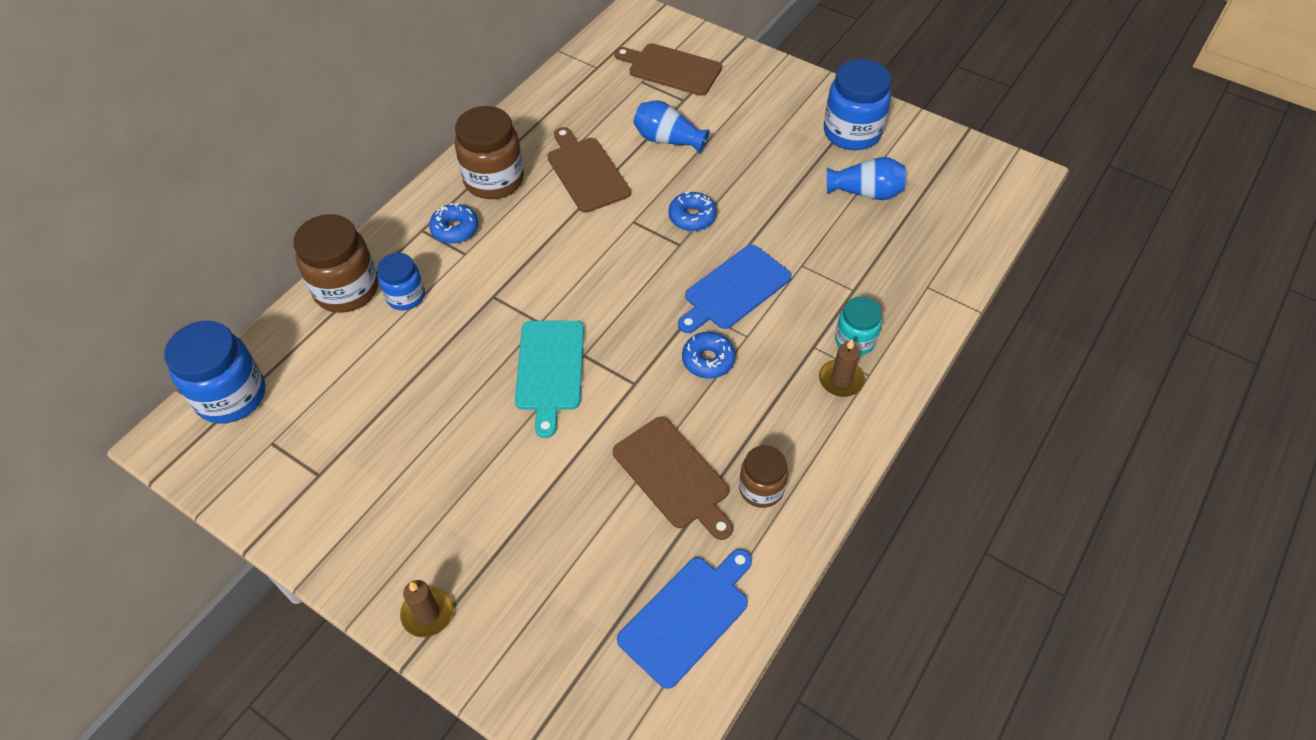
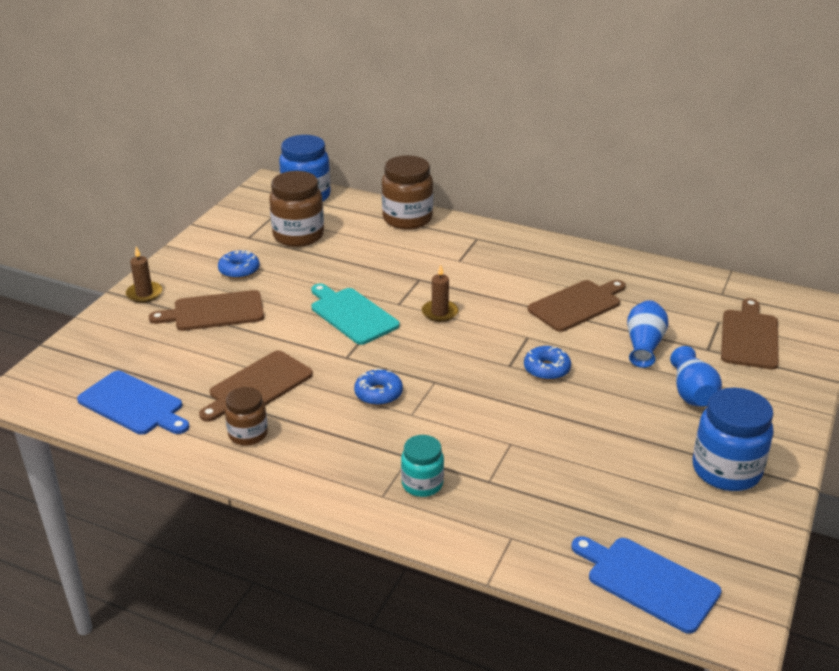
camera: 80 degrees right, 20 degrees down
blue jar [377,253,425,310] -> none
blue donut [429,203,478,244] -> blue donut moved to [218,250,260,279]
brown jar [455,106,524,199] -> brown jar moved to [269,171,324,247]
turquoise cutting board [515,321,584,438] -> turquoise cutting board turned 60 degrees clockwise [311,284,400,345]
blue cutting board [678,245,792,333] -> blue cutting board moved to [571,536,721,634]
brown candle [819,339,865,397] -> brown candle moved to [422,264,458,322]
blue vase [827,157,906,200] -> blue vase moved to [670,346,722,406]
none -> brown cutting board [149,290,264,331]

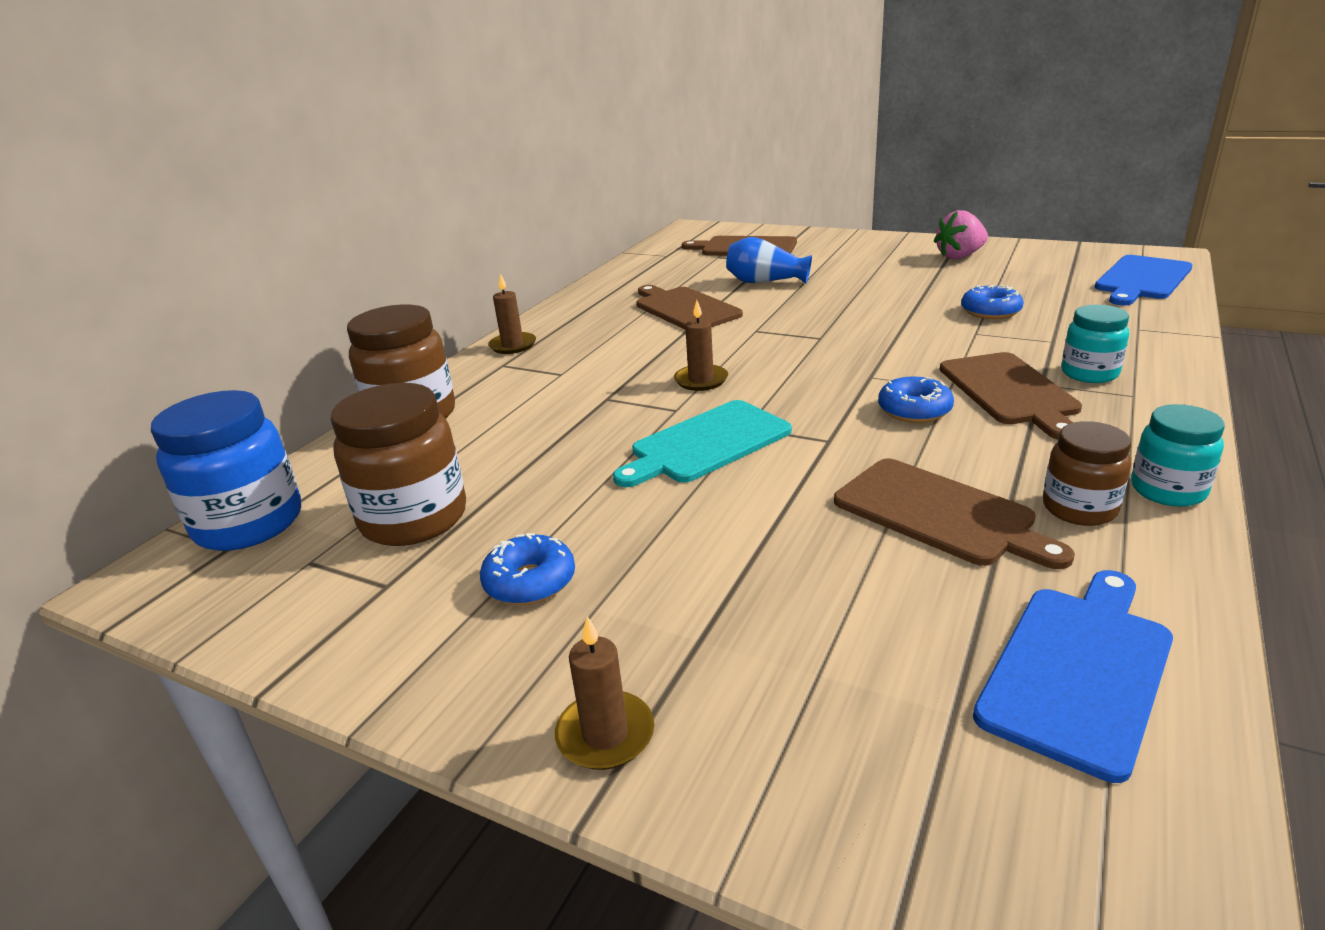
camera: 85 degrees left, 5 degrees down
brown cutting board [149,290,264,331] -> brown cutting board moved to [940,352,1082,440]
blue donut [524,346,571,380] -> blue donut moved to [961,285,1024,319]
blue vase [670,346,722,406] -> none
blue jar [693,388,774,491] -> pink strawberry [934,210,988,259]
none -> brown candle [488,274,536,354]
none -> turquoise jar [1131,404,1225,507]

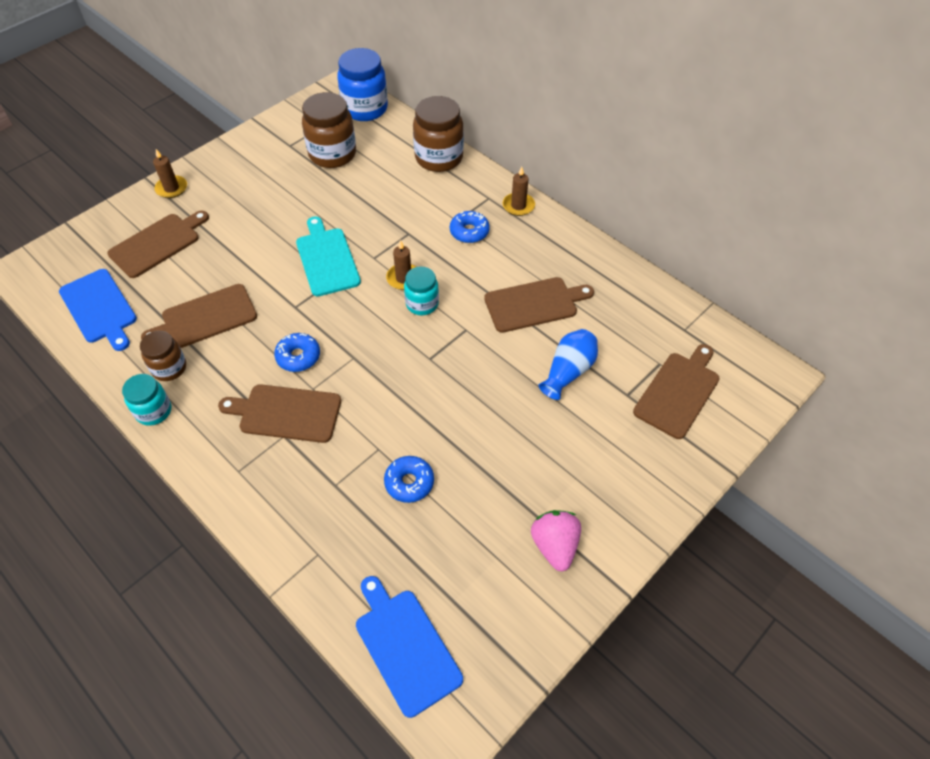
camera: 105 degrees right, 25 degrees up
blue donut [480,533,575,605] -> blue donut moved to [450,211,490,243]
turquoise jar [1061,305,1129,383] -> turquoise jar moved to [404,267,439,315]
none -> brown cutting board [107,211,209,278]

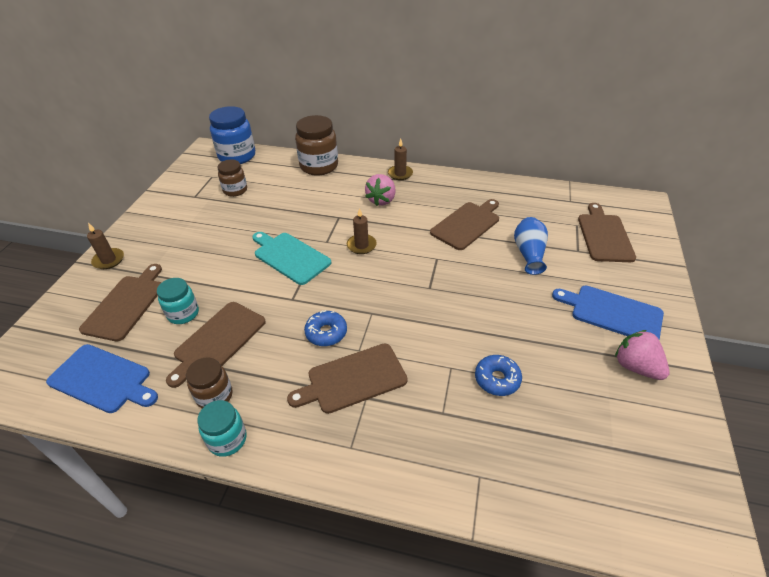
camera: 30 degrees left, 10 degrees down
brown jar [302,92,356,168] -> brown jar [218,160,247,197], size x0.60
blue cutting board [356,576,463,718] -> blue cutting board moved to [552,286,664,339]
turquoise jar [404,267,439,315] -> turquoise jar moved to [157,278,199,324]
blue donut [450,211,490,243] -> pink strawberry [365,174,396,206]

